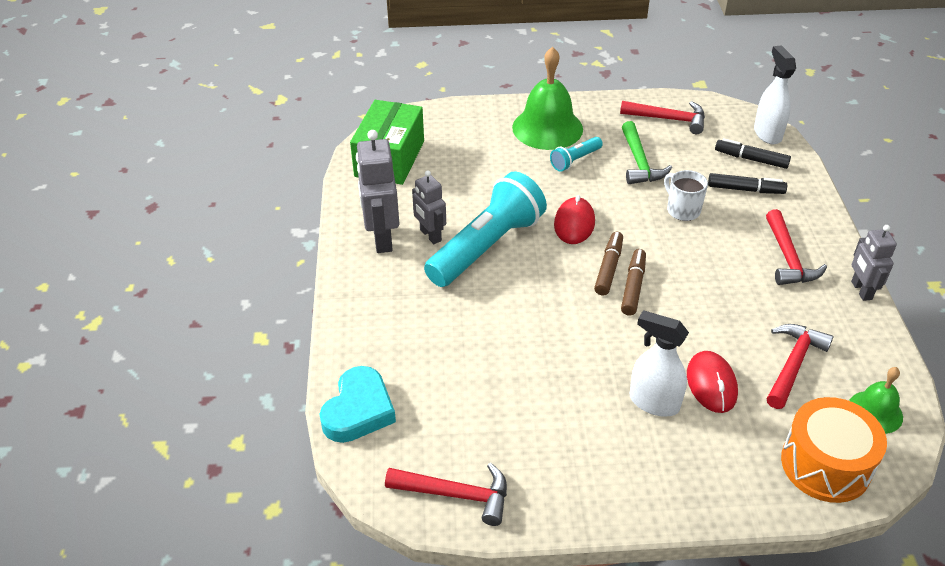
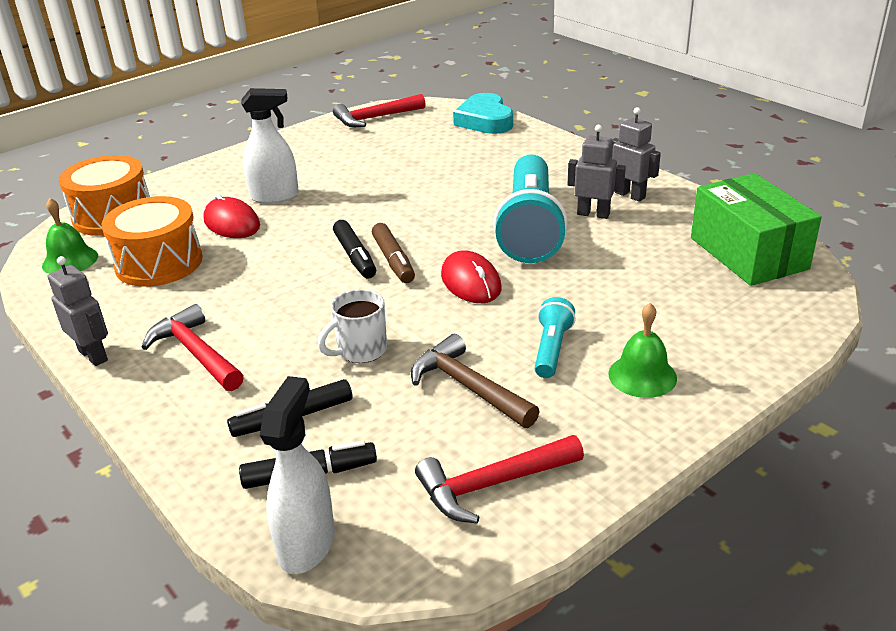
camera: 145 degrees right, 10 degrees down
grey robot [356,130,399,253] -> grey robot [610,107,661,202], size x0.62
green bell [512,47,583,150] -> green bell [608,303,677,398], size x0.56
brown marker [621,249,646,315] -> black marker [333,220,376,279]
green hammer [622,121,672,184] -> brown hammer [411,334,540,428]
white mug [664,170,708,221] -> white mug turned 120 degrees clockwise [318,289,387,363]
white spray bottle [754,45,796,144] -> white spray bottle turned 120 degrees counterclockwise [260,376,335,574]
red hammer [767,324,834,409] -> orange drum [101,196,202,287]

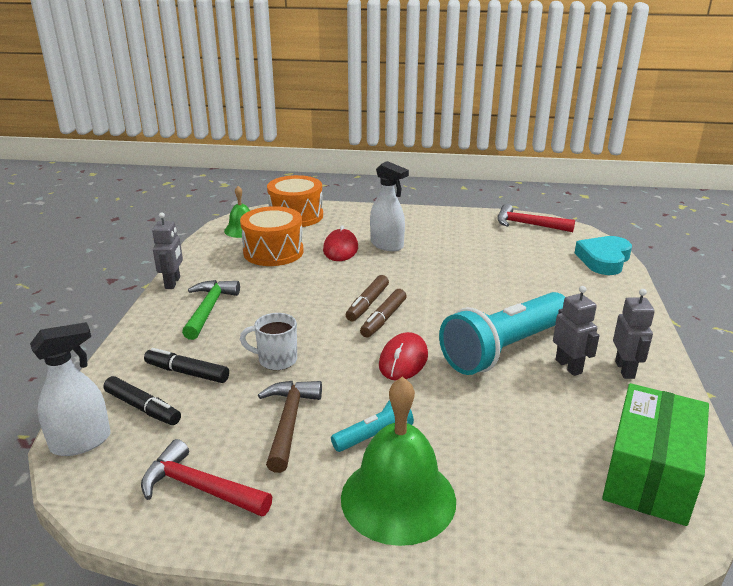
camera: 45 degrees right, 5 degrees down
red hammer [141,304,244,391] -> green hammer [182,280,240,340]
black marker [333,220,376,279] -> brown marker [346,275,389,321]
green bell [608,303,677,398] -> green bell [341,376,456,546], size x1.79

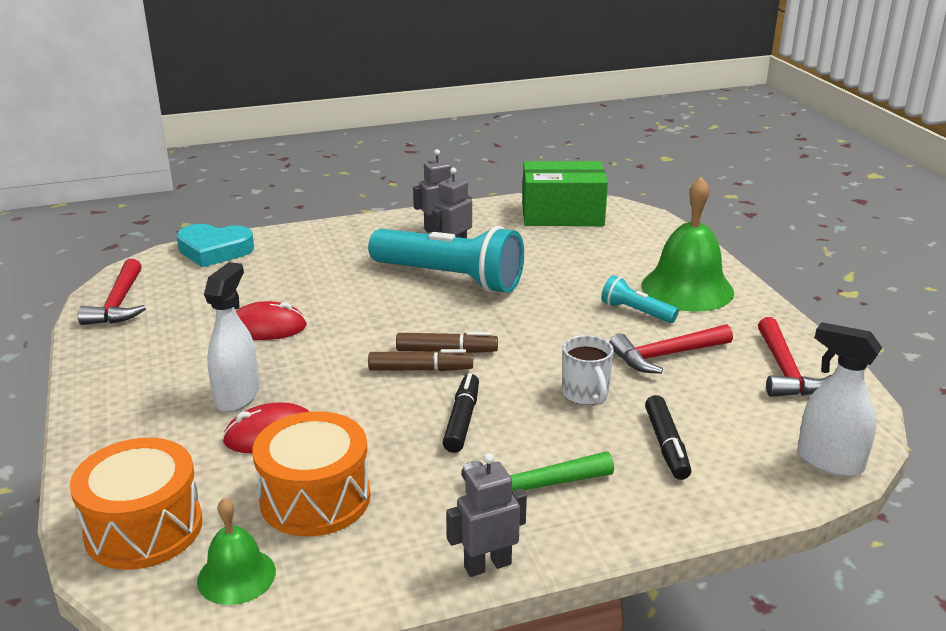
camera: 115 degrees left, 0 degrees up
black marker [104,376,181,425] -> black marker moved to [443,373,479,453]
brown hammer [258,381,322,473] -> red hammer [609,324,733,374]
red mouse [379,332,428,380] -> red mouse moved to [236,301,307,340]

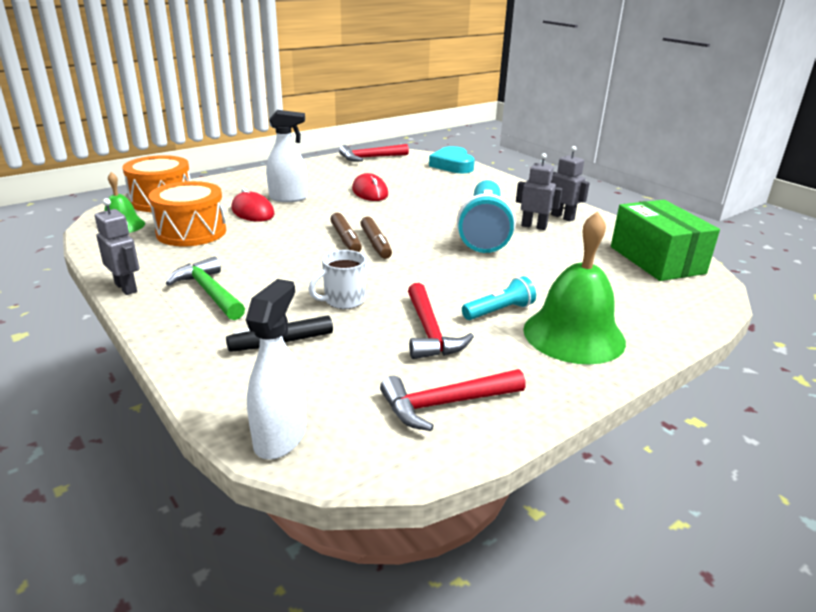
camera: 70 degrees right, 0 degrees up
black marker [443,373,479,453] -> none
turquoise flashlight [601,275,679,323] -> turquoise flashlight turned 45 degrees clockwise [462,276,536,320]
red hammer [609,324,733,374] -> red hammer turned 150 degrees counterclockwise [408,283,474,359]

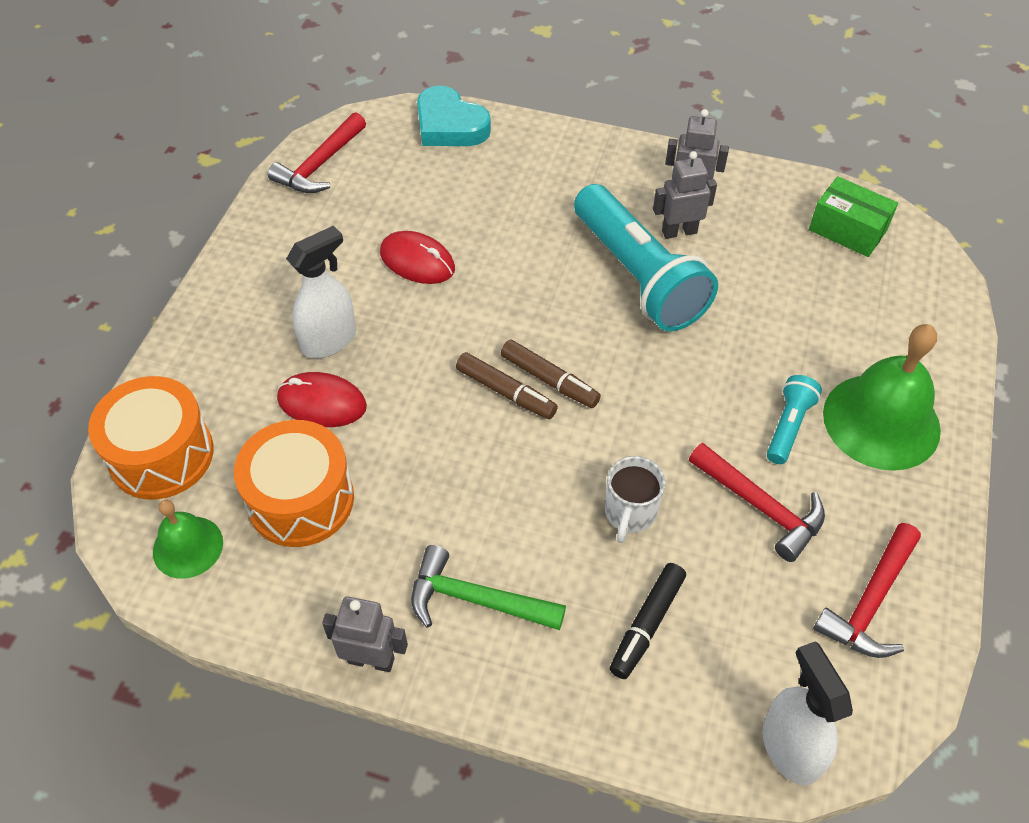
camera: 35 degrees left, 25 degrees up
green box [611,200,720,281] -> green box [809,176,898,257], size x0.65

